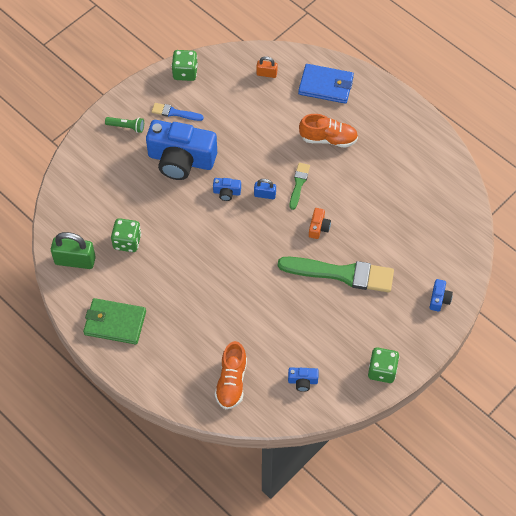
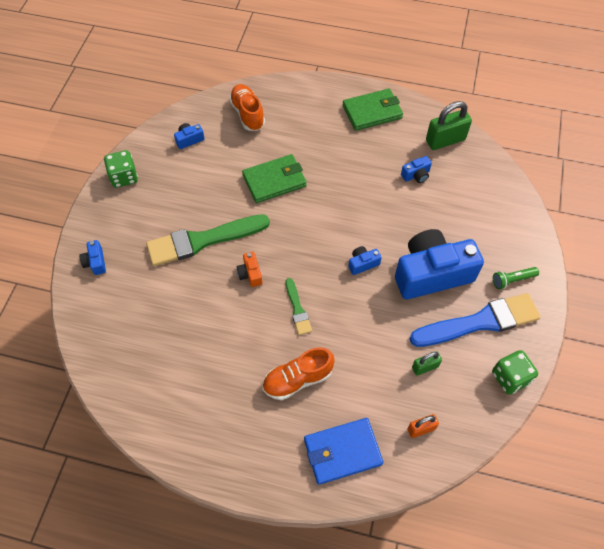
camera: 150 degrees right, 0 degrees up
green dice [111,218,141,252] -> blue camera [401,156,432,183]
blue brush [152,103,204,121] -> blue brush [410,293,540,347], size x2.06
blue padlock [254,179,276,199] -> none
none -> green wallet [242,154,307,203]
none -> green padlock [412,352,442,376]

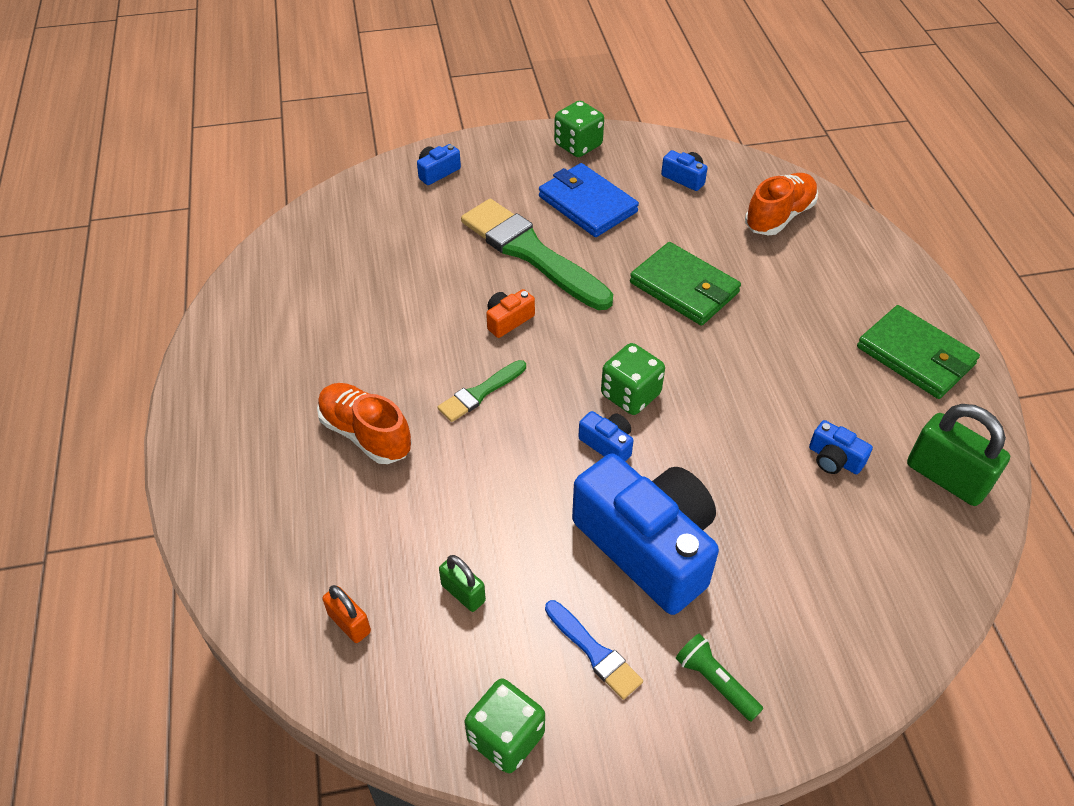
camera: 65 degrees right, 10 degrees down
blue wallet [304,418,383,485] -> blue wallet moved to [539,163,639,237]
blue brush [410,293,540,347] -> blue brush [545,600,643,700], size x0.49
none -> green dice [601,343,665,415]

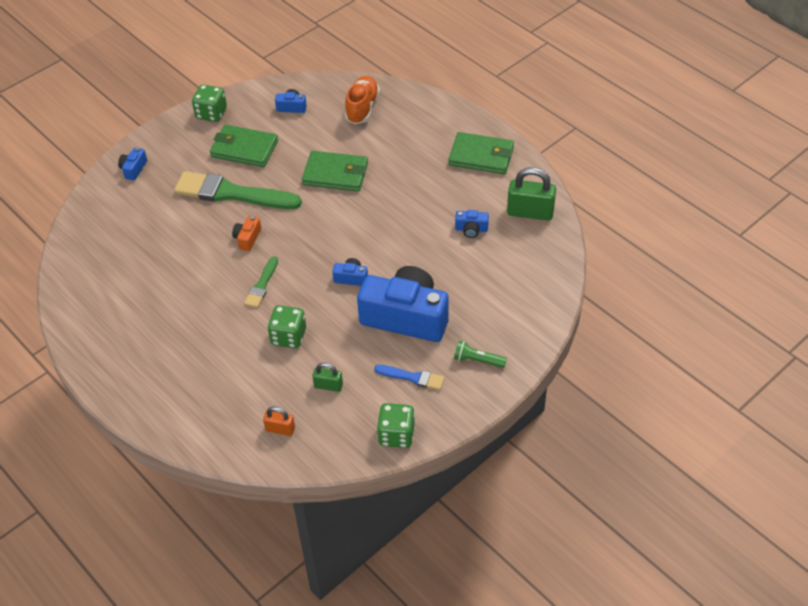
camera: 30 degrees left, 0 degrees up
orange shoe [317,383,412,464] -> none
blue wallet [539,163,639,237] -> green wallet [210,125,278,167]
green dice [601,343,665,415] -> green dice moved to [268,305,306,348]

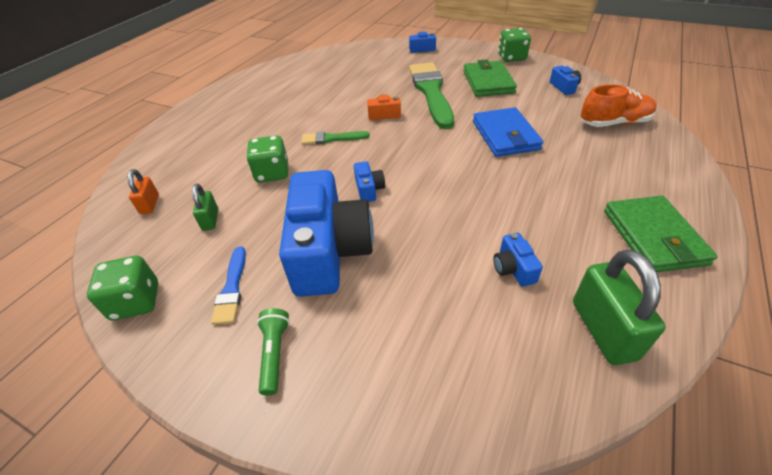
camera: 70 degrees right, 5 degrees down
green wallet [302,151,368,191] -> blue wallet [473,107,544,157]

